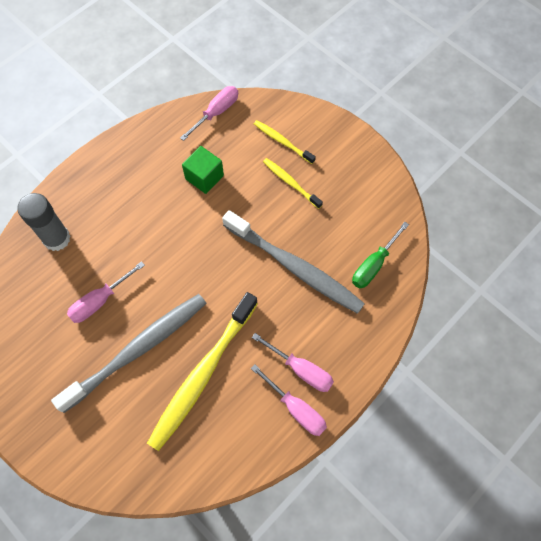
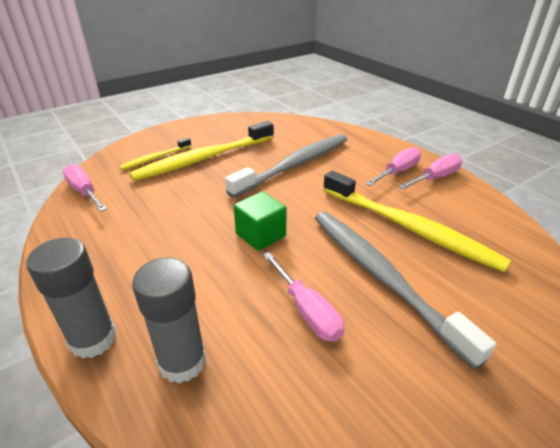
camera: 80 degrees left, 30 degrees down
green cube [182,146,224,194] -> green cube moved to [234,191,287,251]
yellow toothbrush [263,158,323,209] -> yellow toothbrush [129,121,274,181], size x2.01
green screwdriver [352,222,409,288] -> none
none -> grey glue stick [26,238,117,359]

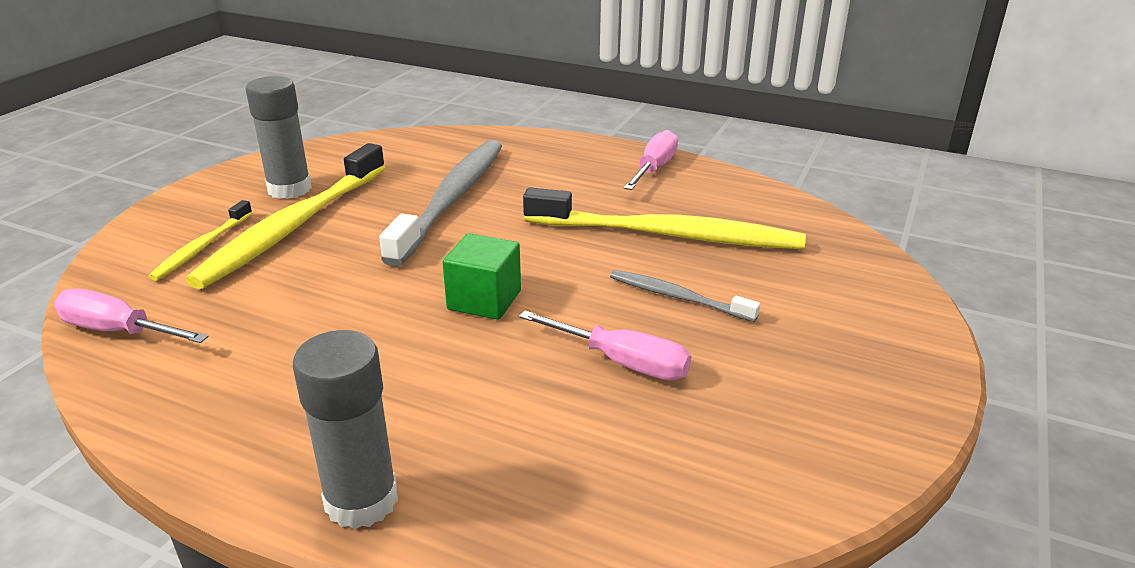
camera: 30 degrees left, 5 degrees down
grey glue stick [132,257,206,383] -> grey glue stick moved to [245,76,312,199]
grey toothbrush [315,212,496,369] -> grey toothbrush [610,270,760,322], size x0.50
pink screwdriver [365,147,421,186] -> none

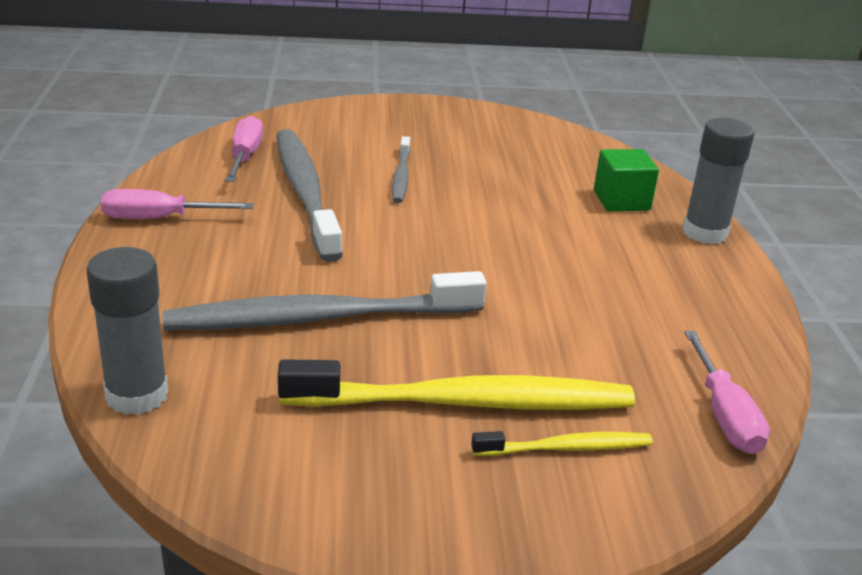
camera: 120 degrees left, 0 degrees up
grey glue stick [245,76,312,199] -> grey glue stick moved to [86,247,168,415]
green cube [443,233,521,320] -> green cube moved to [594,149,659,211]
pink screwdriver [519,310,691,380] -> pink screwdriver moved to [225,116,263,182]
yellow toothbrush [523,188,806,249] -> grey toothbrush [277,129,343,262]

